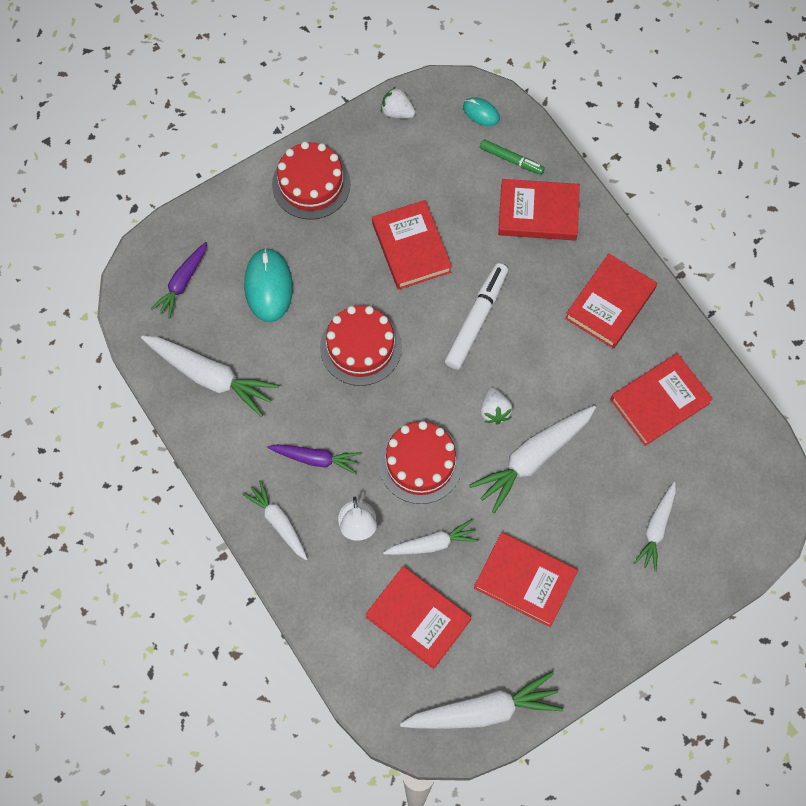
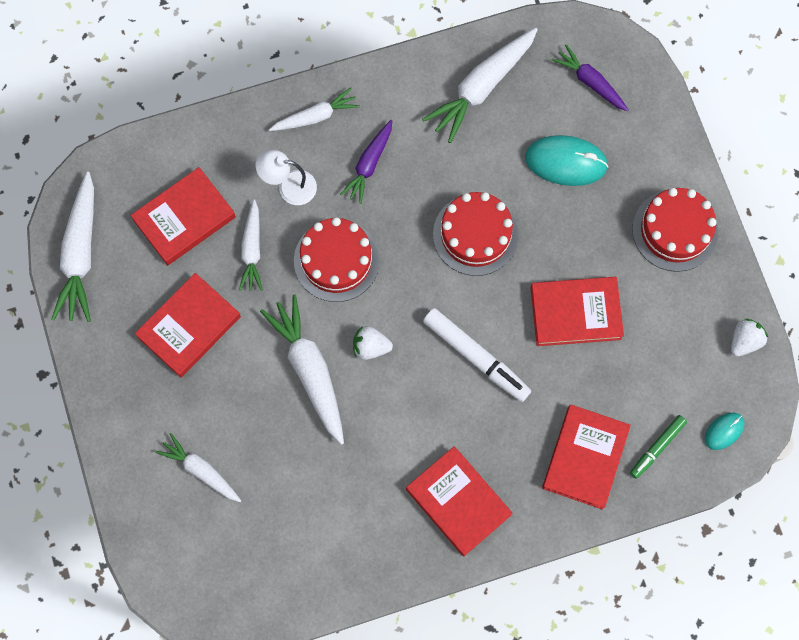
camera: 105 degrees right, 5 degrees up
red book [610,353,713,446] -> none

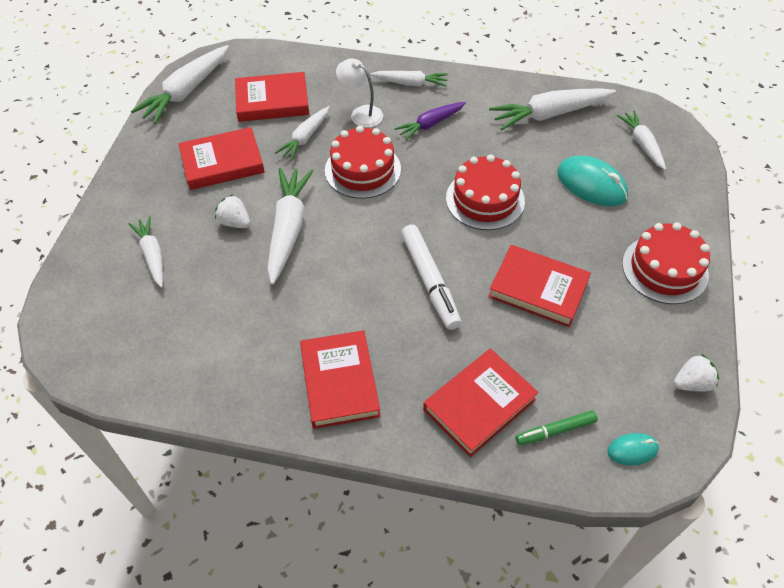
camera: 30 degrees right, 20 degrees down
white strawberry [353,326,393,360] -> white strawberry moved to [215,195,250,228]
purple carrot [552,45,628,111] -> white carrot [617,111,666,170]

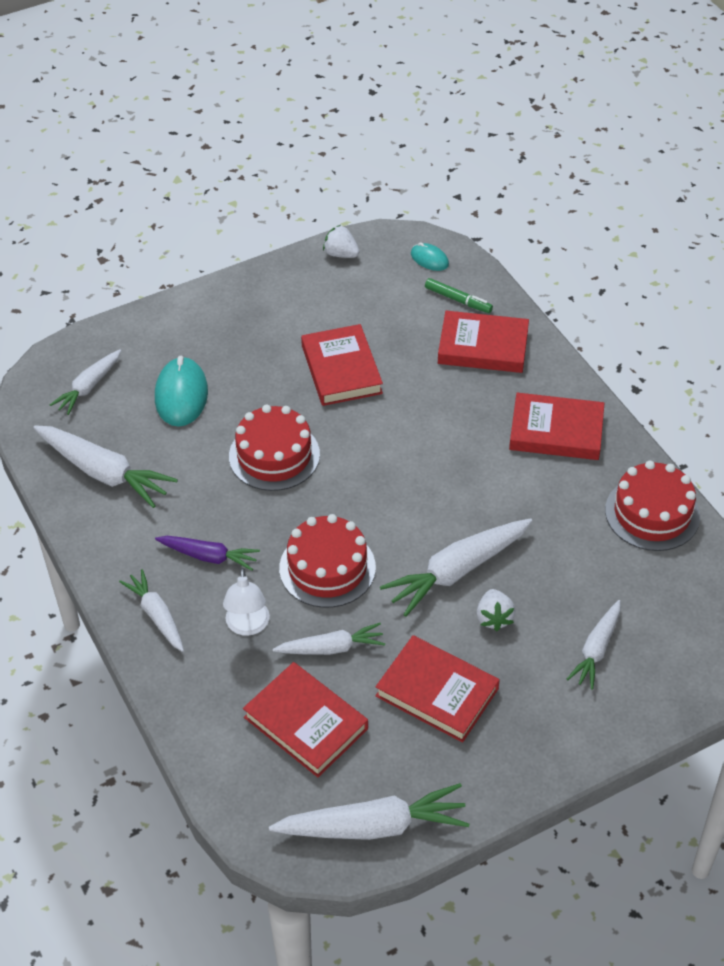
camera: 130 degrees left, 5 degrees down
red book [300,330,381,429] -> red book turned 60 degrees clockwise [509,393,604,460]
white marker [401,224,461,330] -> none
red cake [622,222,710,304] -> red cake moved to [605,461,700,551]

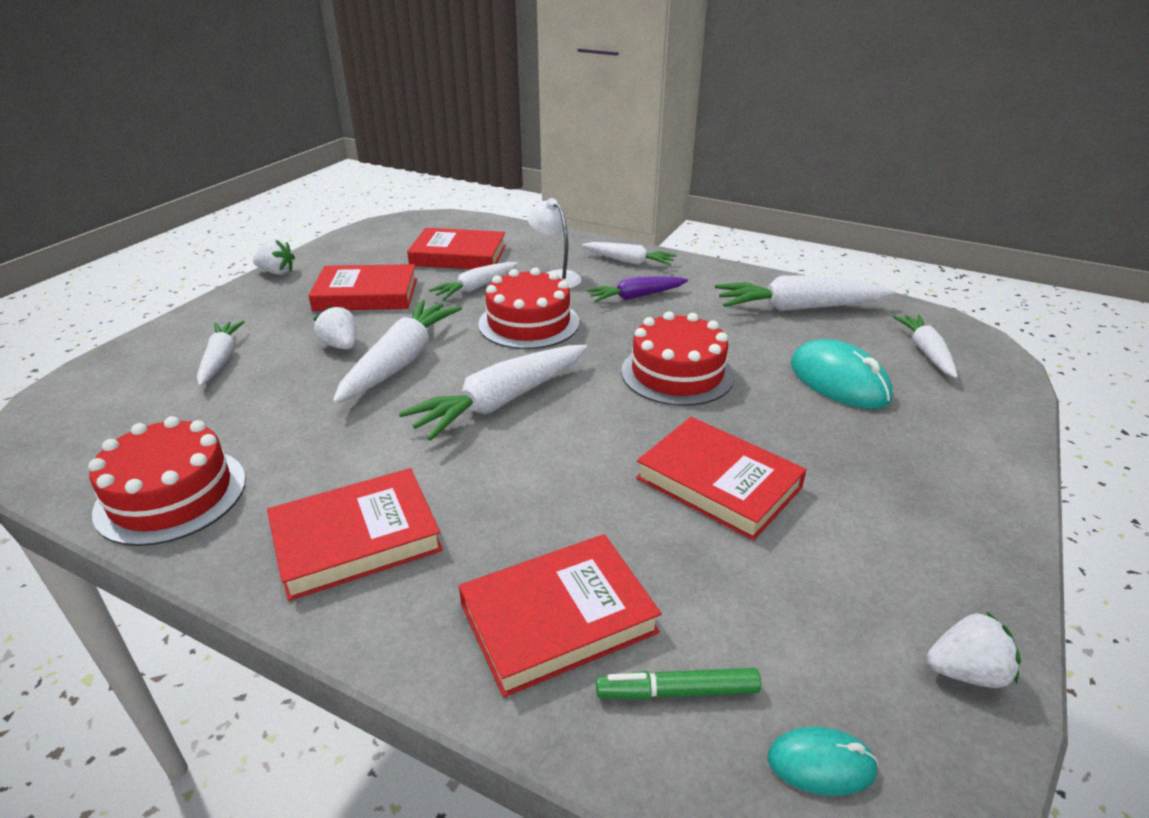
camera: 145 degrees right, 15 degrees down
white carrot [269,783,469,840] -> white carrot moved to [399,345,587,441]
none -> white strawberry [253,239,295,275]

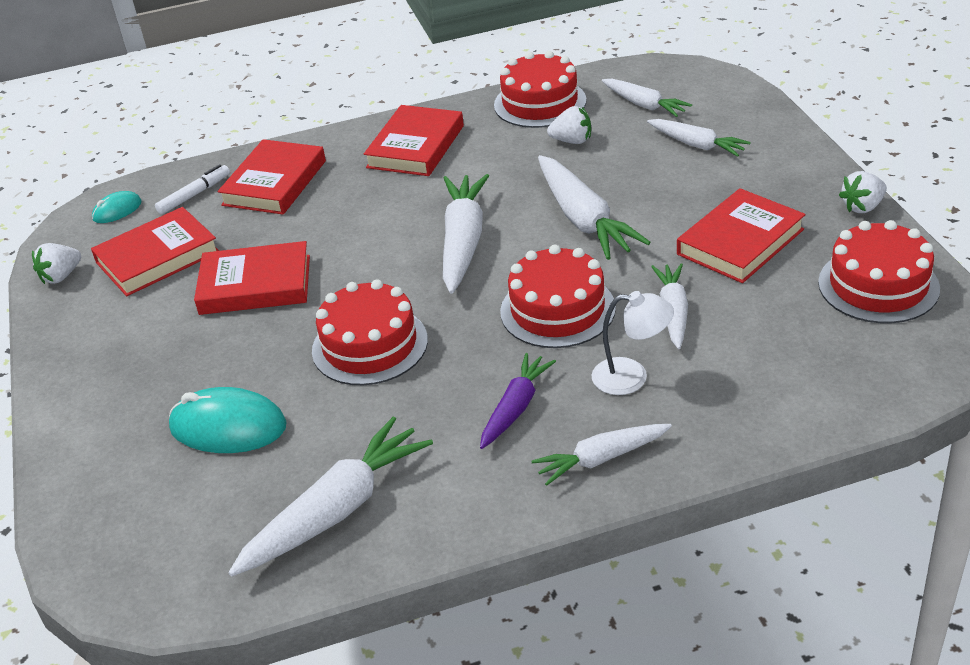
camera: 140 degrees right, 5 degrees up
white strawberry [313,305,357,349] -> white strawberry moved to [547,106,591,144]
red book [407,228,506,269] -> red book moved to [91,207,219,296]
green marker [596,668,761,700] -> white marker [155,164,230,215]
white carrot [892,315,958,378] -> white carrot moved to [602,79,692,117]
none -> red cake [818,220,940,323]

